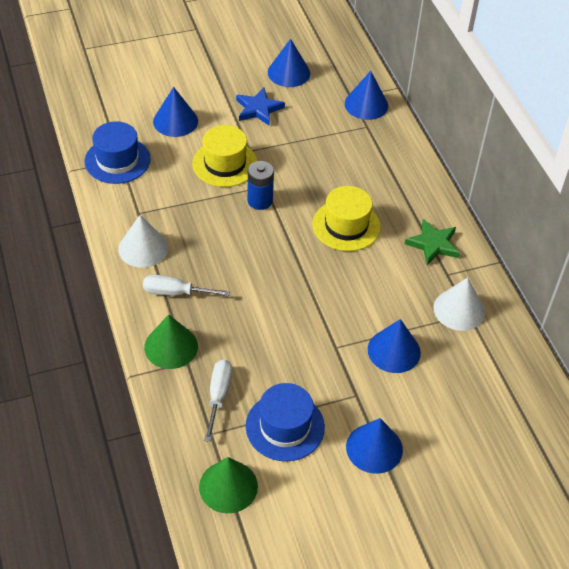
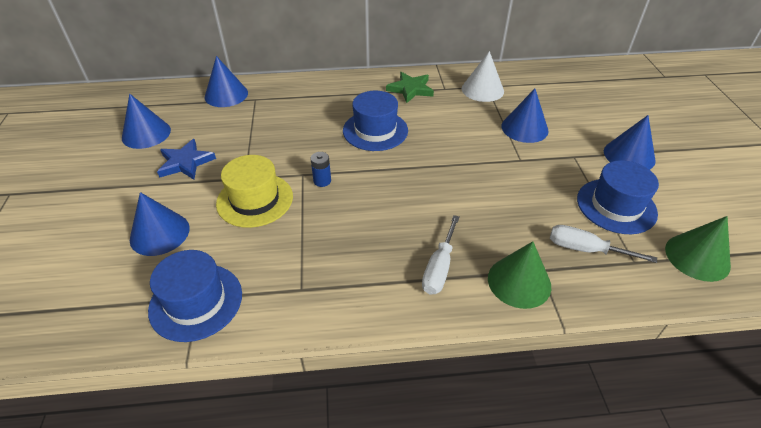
camera: 75 degrees left, 5 degrees down
white cone [118,215,168,268] -> none
blue battery [247,161,274,210] -> blue battery [310,152,331,187], size x0.65
yellow hat [312,186,381,251] -> blue hat [343,91,408,151]

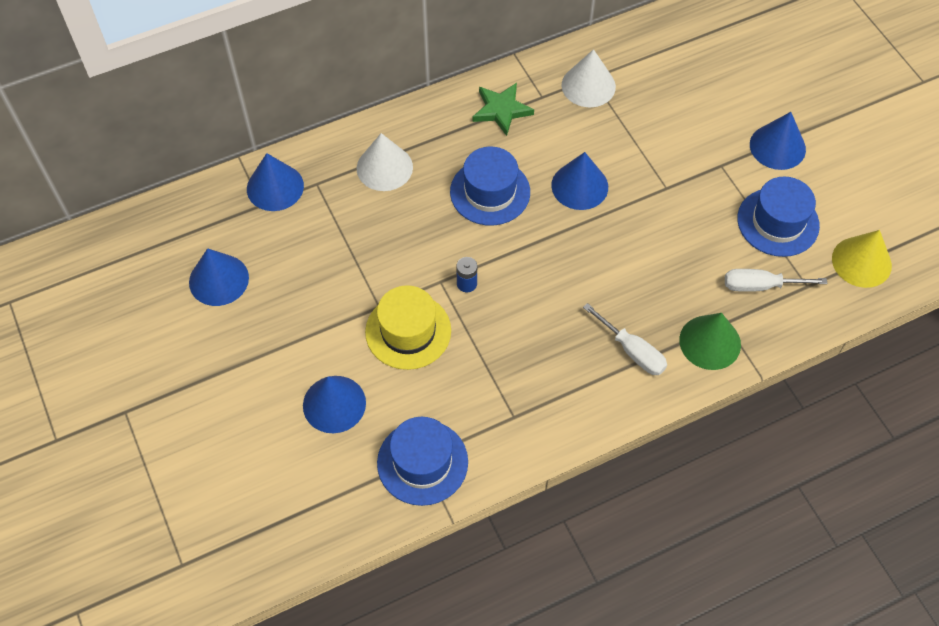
camera: 20 degrees left, 15 degrees up
blue star [157,139,216,180] -> none
white screwdriver [422,215,459,294] -> white screwdriver turned 45 degrees counterclockwise [583,303,667,375]
blue cone [501,89,548,143] -> blue cone moved to [551,152,608,210]
green cone [665,216,731,282] -> yellow cone [832,230,892,288]
none -> white cone [357,133,413,191]

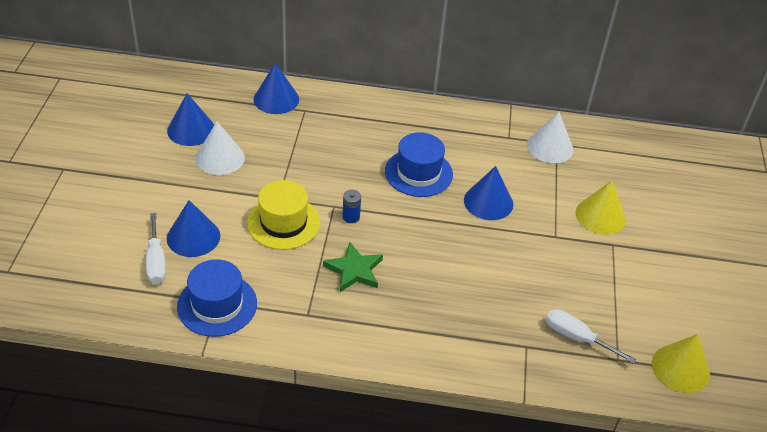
camera: 30 degrees right, 15 degrees down
white cone [357,133,413,191] -> white cone moved to [195,122,245,175]
green star [473,83,534,136] -> green star moved to [323,242,383,292]
white screwdriver [583,303,667,375] -> white screwdriver moved to [146,213,166,284]
green cone [679,313,741,370] -> none
blue hat [737,177,820,257] -> none
blue cone [750,112,806,170] -> none
none -> yellow cone [575,181,626,235]

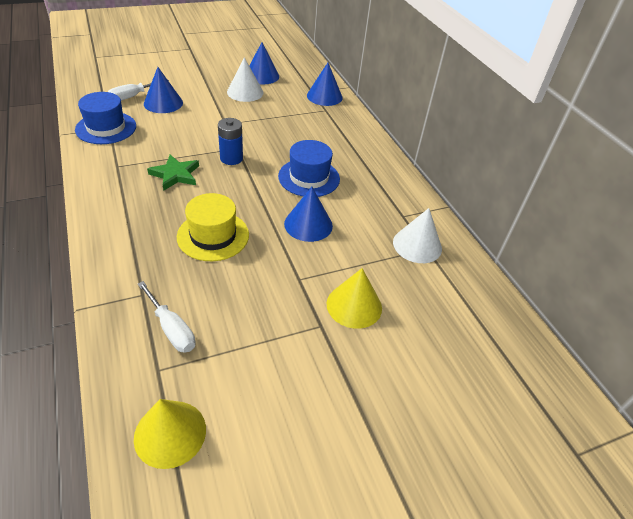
camera: 60 degrees right, 0 degrees up
yellow hat [247,180,320,250] -> yellow hat moved to [177,193,249,261]
blue battery [342,190,361,223] -> blue battery [218,118,243,165], size x1.55
white screwdriver [546,309,636,363] -> white screwdriver turned 135 degrees clockwise [138,281,196,353]

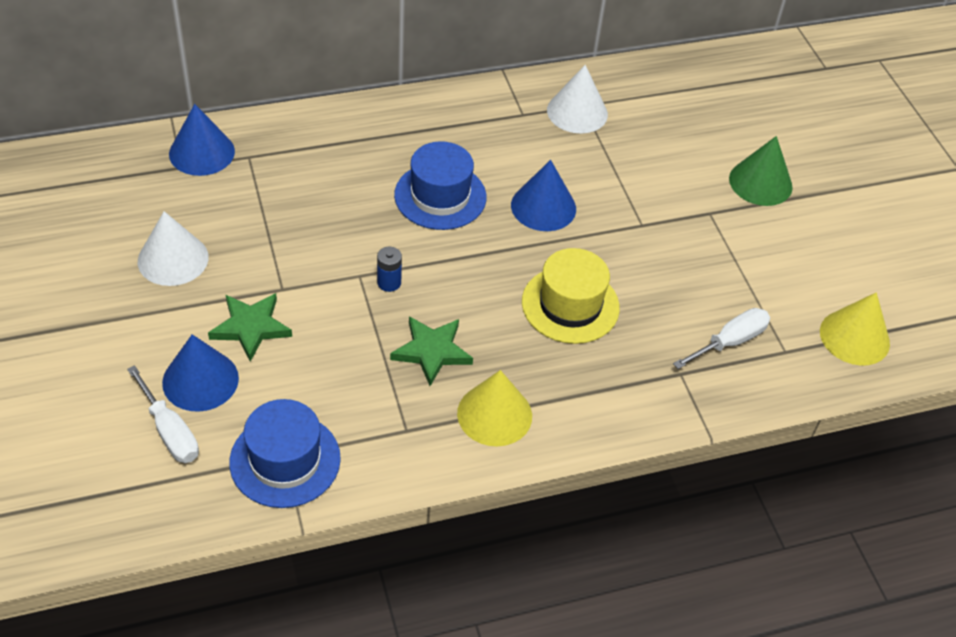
camera: 85 degrees left, 5 degrees up
blue battery [218,118,243,165] -> blue battery [377,247,402,292], size x0.65
blue cone [249,42,279,84] -> none
yellow cone [327,268,382,329] -> yellow cone moved to [457,370,532,446]
none -> green star [208,293,292,362]
none -> green cone [729,136,793,206]

